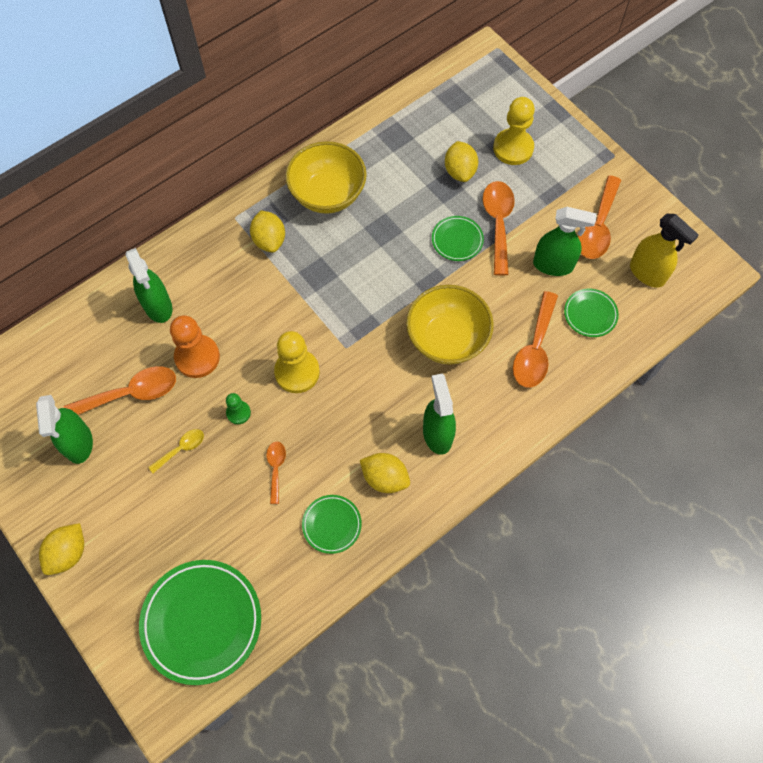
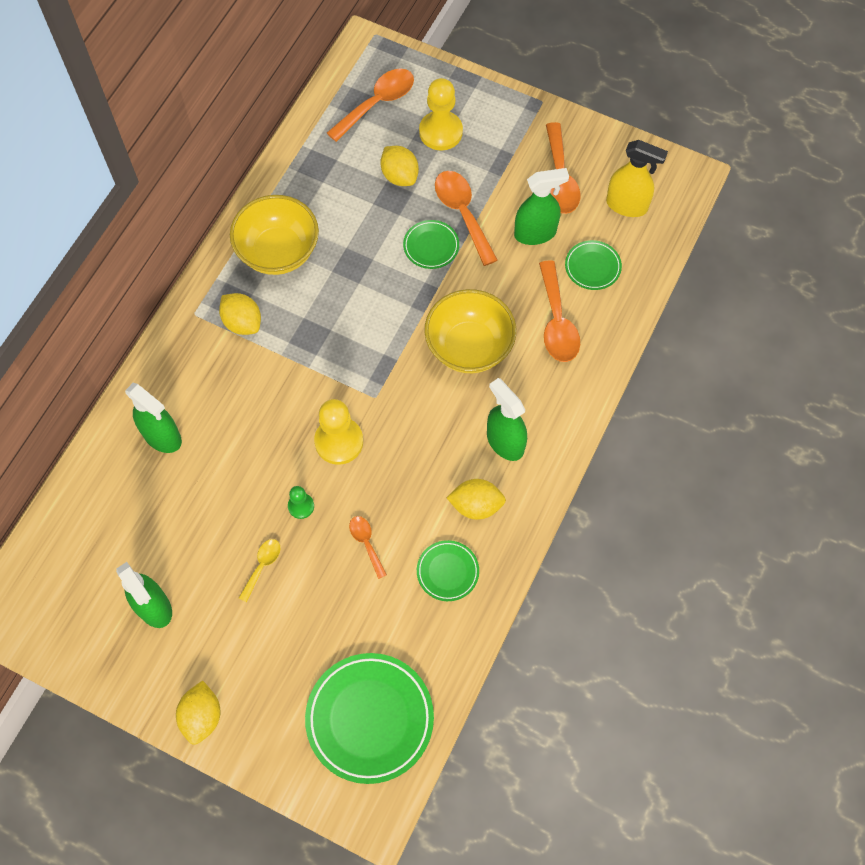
camera: 25 degrees left, 0 degrees up
orange spoon [63,366,176,415] -> orange spoon moved to [327,68,414,142]
orange pawn [170,315,220,378] -> none

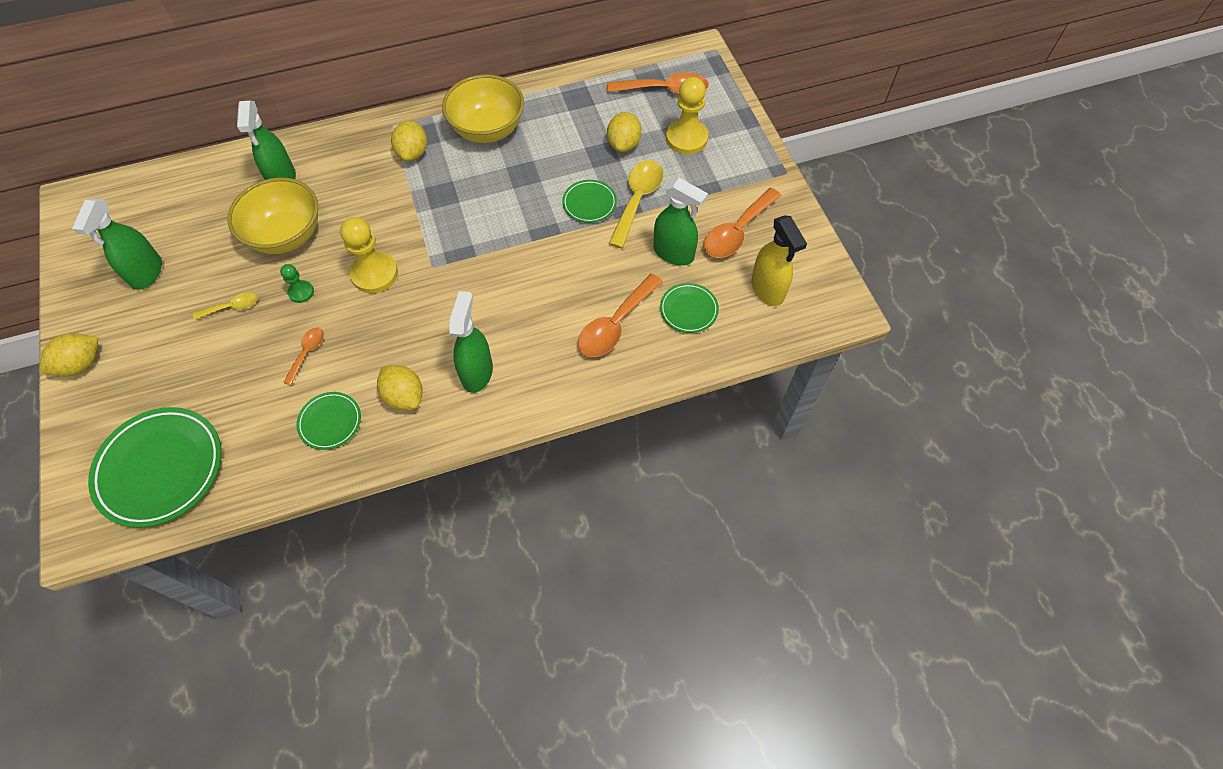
camera: 45 degrees right, 5 degrees down
yellow bowl [424,289,516,373] -> yellow bowl moved to [227,178,318,254]
orange spoon [435,171,498,266] -> yellow spoon [608,160,663,248]

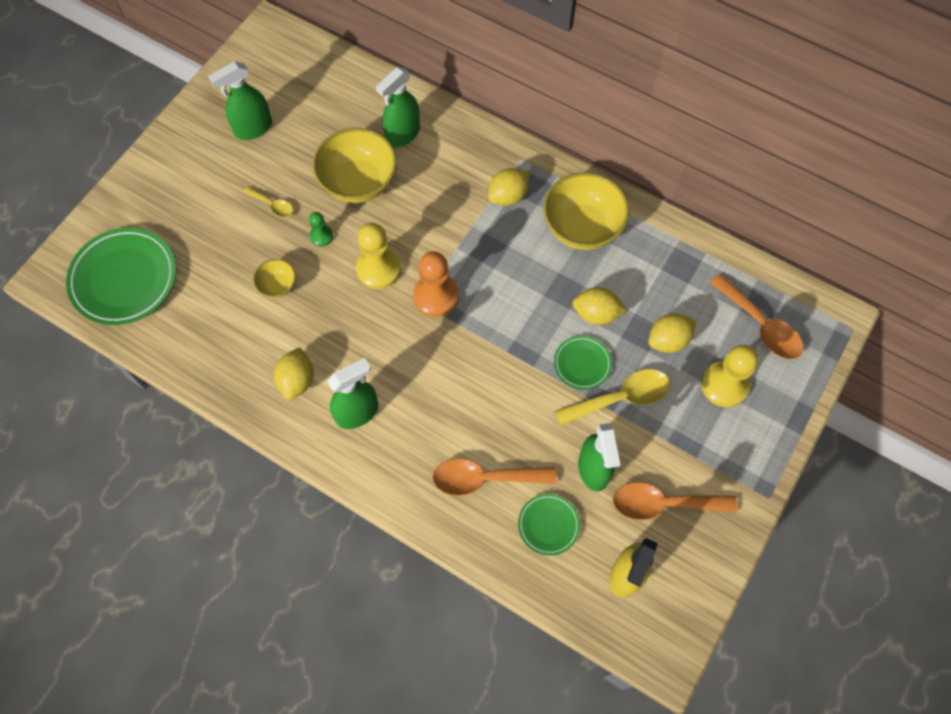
camera: 50 degrees right, 5 degrees up
yellow lemon [40,333,98,376] -> yellow lemon moved to [572,287,627,325]
orange spoon [283,327,324,385] -> yellow bowl [253,259,296,298]
green plate [297,392,361,450] -> none
none -> orange pawn [413,251,459,317]

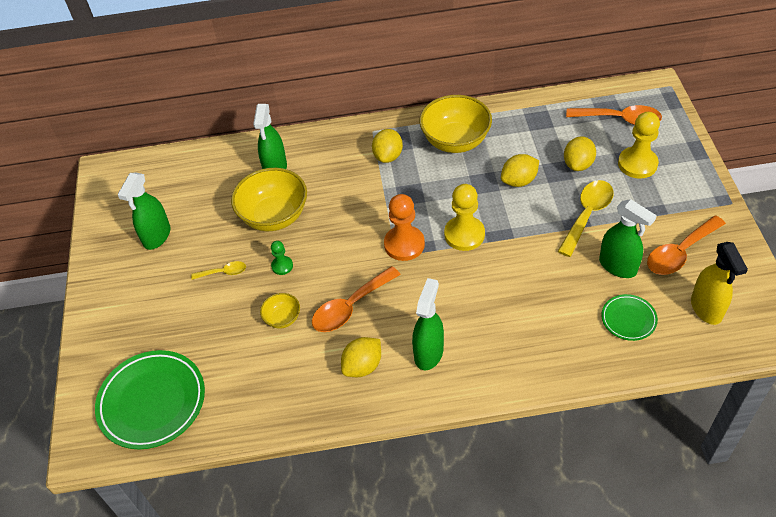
camera: 35 degrees left, 15 degrees down
yellow lemon [274,347,314,400] -> yellow lemon turned 75 degrees clockwise [341,337,381,377]
yellow pawn [356,223,401,289] -> yellow pawn moved to [444,184,485,251]
orange spoon [432,459,556,496] -> orange spoon moved to [312,266,401,332]
green plate [554,336,612,390] -> none

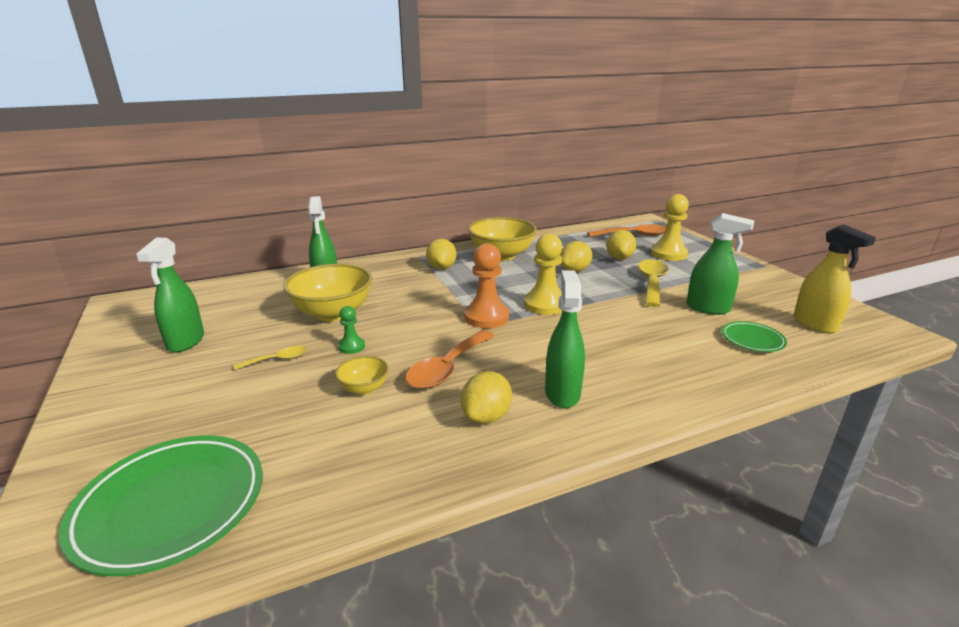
camera: 20 degrees left, 25 degrees down
orange spoon [647,215,726,275] -> none

